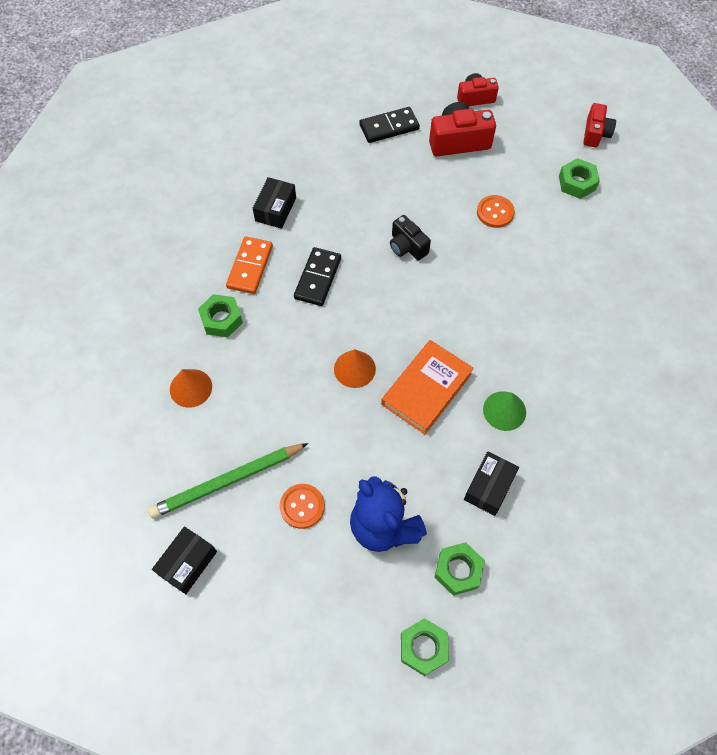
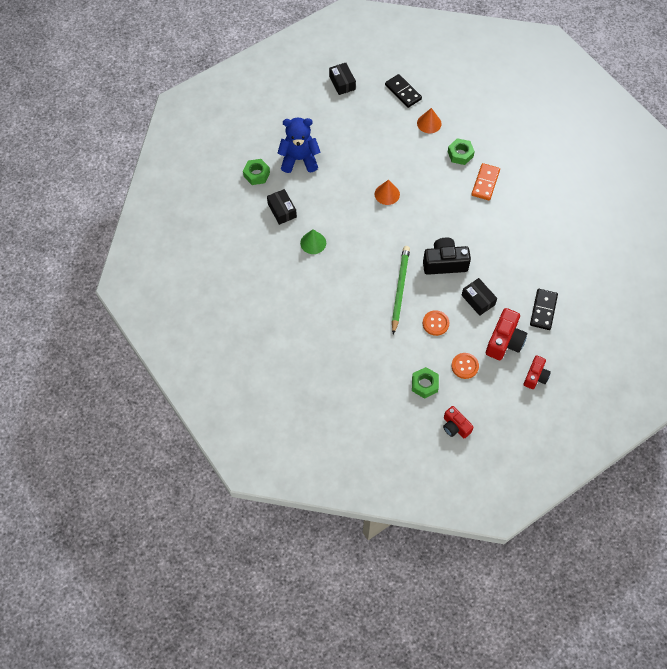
camera: 125 degrees right, 0 degrees up
green pencil [148,443,308,518] -> green pencil moved to [392,246,410,335]
orange domino [226,236,273,294] -> orange domino turned 60 degrees clockwise [471,163,500,201]
black box [253,177,296,229] -> black box moved to [462,278,497,316]
orange button [280,484,325,529] -> orange button moved to [451,353,479,379]
black domino [294,247,341,306] -> black domino moved to [385,74,422,108]
orange book [381,340,474,435] -> none
black camera [390,215,431,260] -> black camera [423,238,471,275], size x1.56
green nut [401,618,449,676] -> none

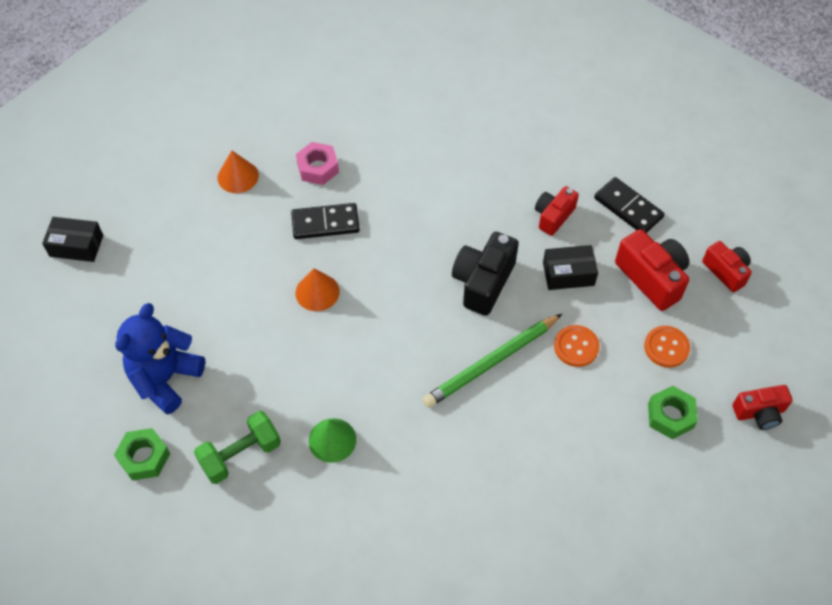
camera: 60 degrees left, 5 degrees down
black box [267,189,297,225] -> green dumbbell [194,411,281,484]
black domino [385,74,422,108] -> black domino moved to [291,203,360,239]
green pencil [392,246,410,335] -> green pencil turned 75 degrees counterclockwise [423,314,562,408]
green nut [448,138,475,165] -> pink nut [296,142,339,185]
orange domino [471,163,500,201] -> none
none -> red camera [535,186,579,236]

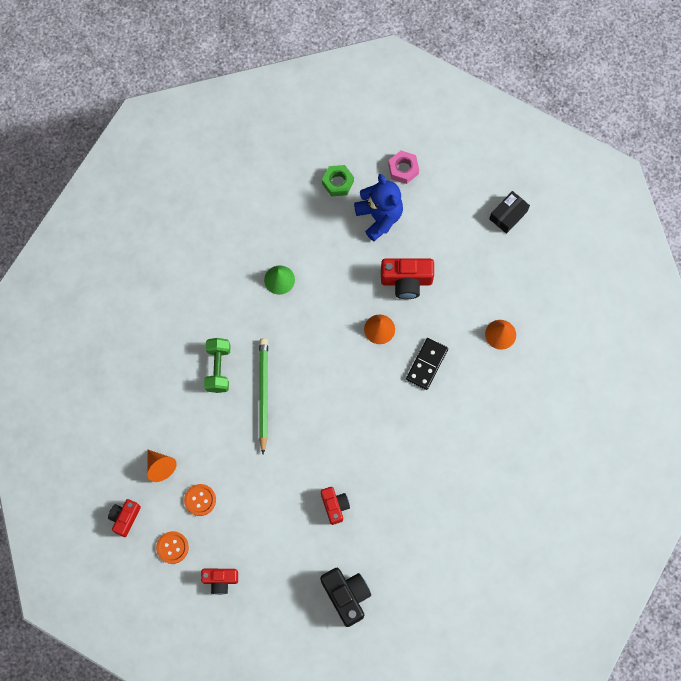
camera: 125 degrees right, 15 degrees up
green dumbbell [194,411,281,484] -> green dumbbell moved to [204,338,230,393]
pink nut [296,142,339,185] -> pink nut moved to [388,151,419,184]
black camera [452,232,519,316] -> black camera moved to [320,568,371,627]
black box [543,245,598,290] -> none
orange button [554,325,600,367] -> orange button moved to [156,531,189,564]
black domino [594,177,665,233] -> none
red camera [615,229,689,311] -> red camera moved to [381,259,434,299]
green nut [648,386,698,439] -> orange cone [147,449,177,482]

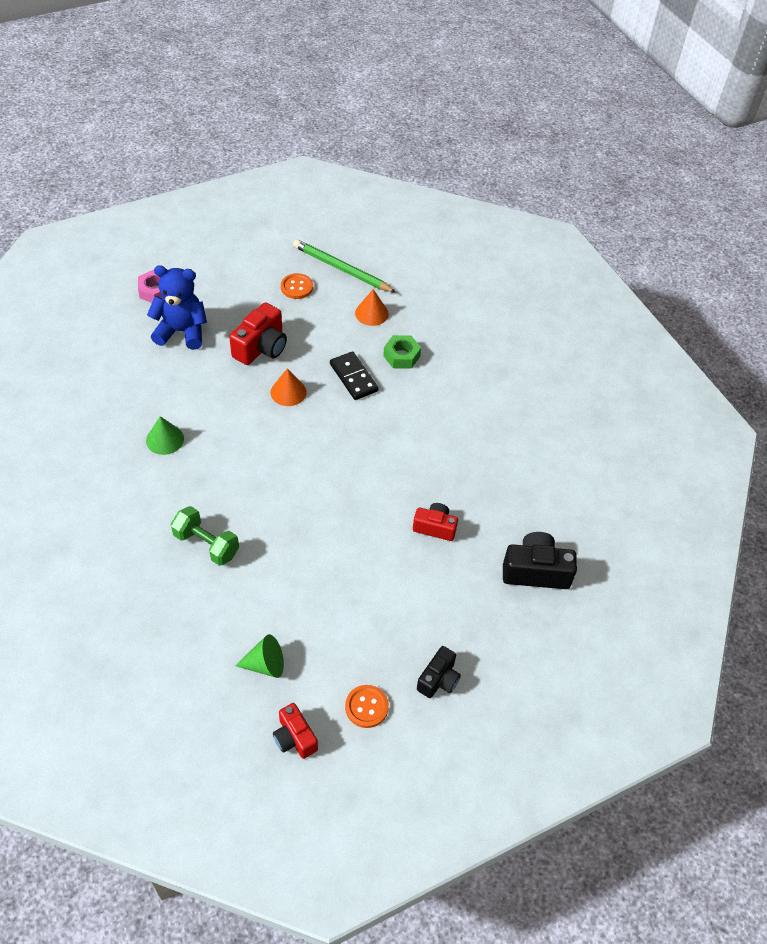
camera: 60 degrees left, 20 degrees down
orange cone [147,449,177,482] -> green cone [235,634,284,678]
orange button [184,484,216,516] -> orange button moved to [281,273,313,299]
red camera [201,569,238,595] -> black camera [417,646,461,698]
green pencil [259,338,268,454] -> green pencil moved to [293,239,397,293]
green nut [322,165,354,196] -> green nut moved to [383,335,421,369]
black box [489,191,530,234] -> none

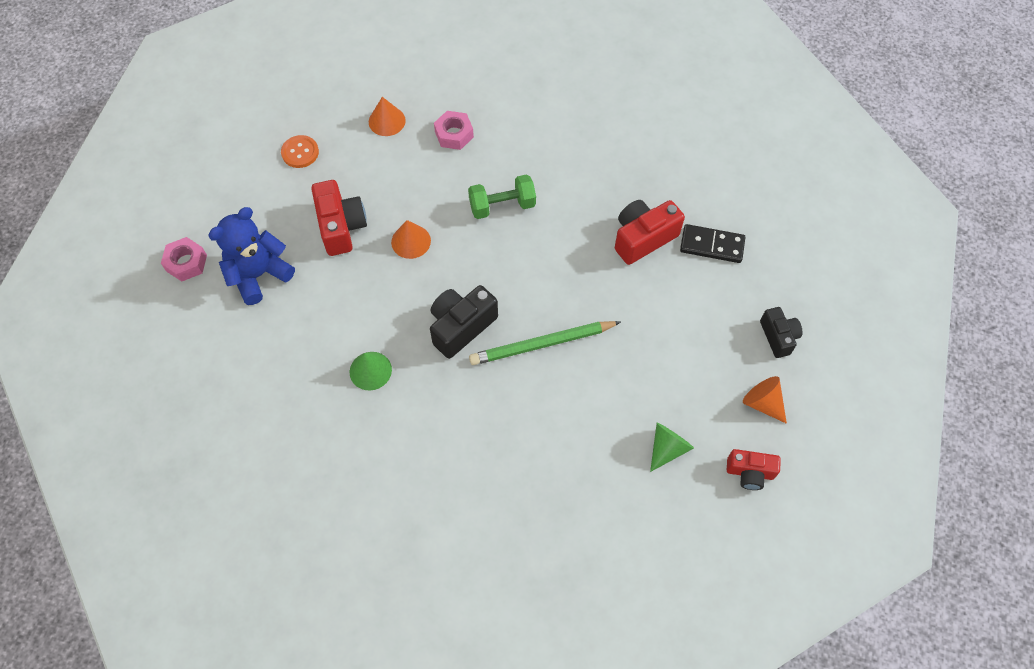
camera: 45 degrees left, 10 degrees up
green dumbbell [171,506,239,566] -> green dumbbell moved to [468,174,536,219]
green pencil [293,239,397,293] -> green pencil moved to [469,321,621,365]
black domino [330,351,379,400] -> black domino moved to [680,224,745,263]
orange button [345,685,389,728] -> orange cone [743,376,787,424]
green nut [383,335,421,369] -> pink nut [434,111,474,150]
red camera [413,503,458,541] -> red camera [615,200,685,265], size x1.56
black camera [503,532,577,589] -> black camera moved to [430,285,498,359]

